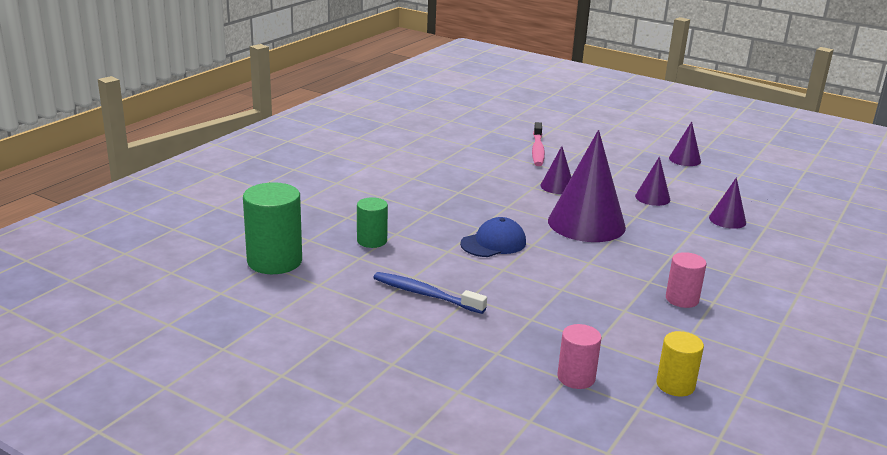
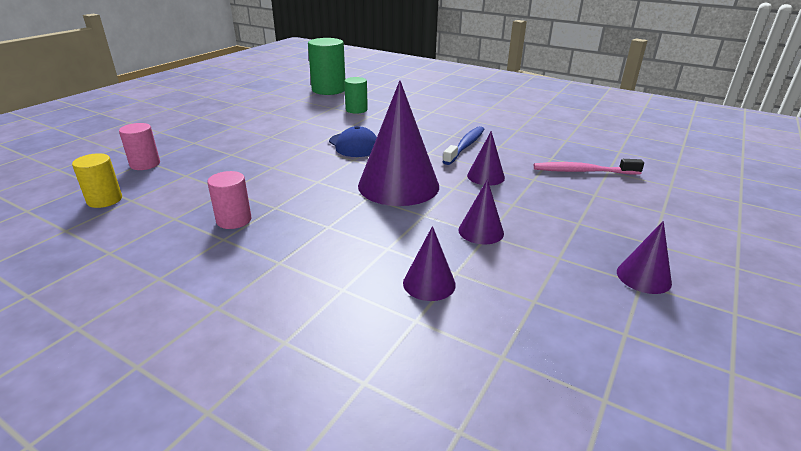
camera: 90 degrees right, 5 degrees up
blue toothbrush [373,272,487,314] -> blue toothbrush moved to [442,126,484,165]

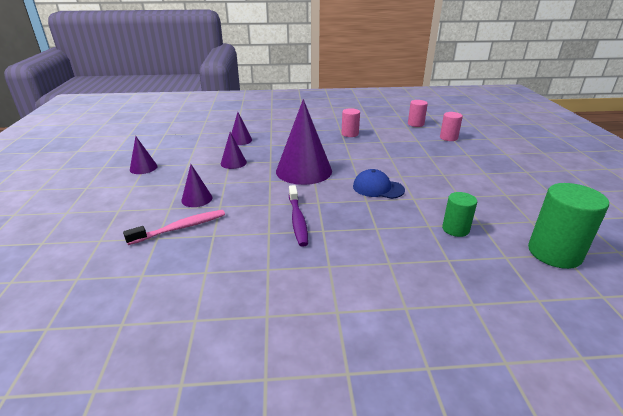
camera: 145 degrees right, 0 degrees up
yellow cylinder [72,153,122,208] -> pink cylinder [408,100,428,127]
blue toothbrush [442,126,484,165] -> purple toothbrush [289,185,308,247]
purple cone [467,131,505,186] -> purple cone moved to [181,164,213,207]

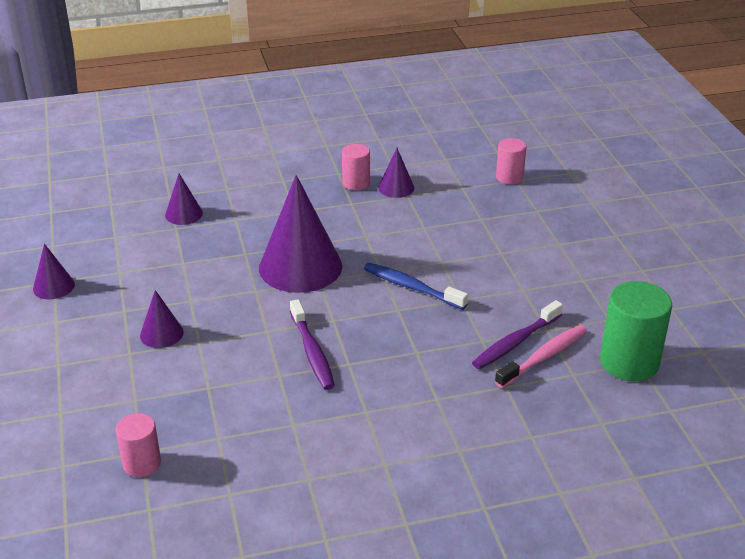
camera: 10 degrees left, 5 degrees up
pink toothbrush [123,210,225,245] -> pink toothbrush moved to [495,325,587,388]
purple cone [221,132,247,169] -> purple cone moved to [378,148,414,198]
blue cap [353,169,405,199] -> blue toothbrush [364,263,468,310]
pink cylinder [408,100,428,127] -> pink cylinder moved to [116,413,161,477]
green cylinder [442,192,477,237] -> purple toothbrush [472,300,563,369]

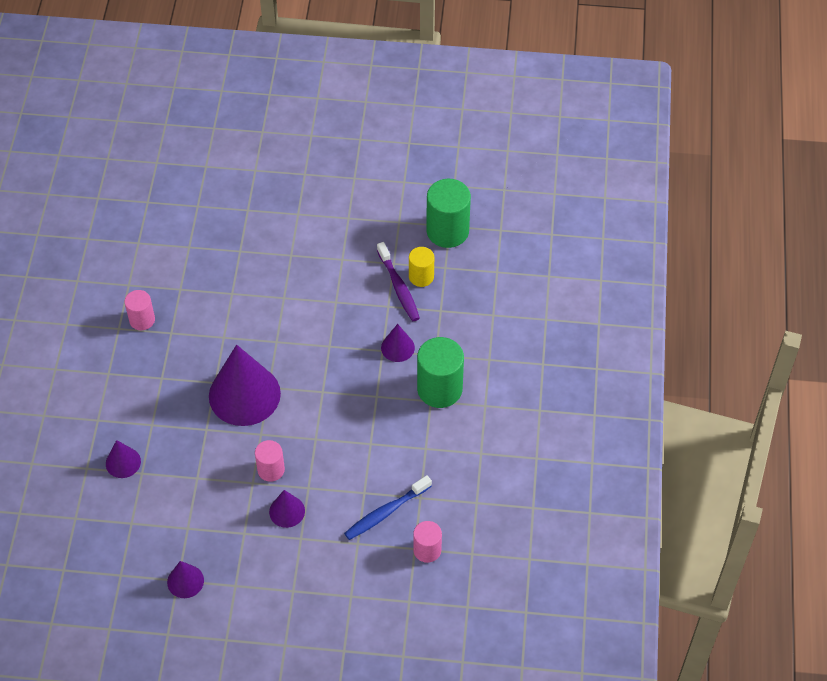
camera: 70 degrees left, 20 degrees up
purple toothbrush [290,299,335,390] -> none
blue toothbrush [364,263,468,310] -> blue toothbrush moved to [344,475,432,540]
purple cone [378,148,414,198] -> purple cone moved to [381,324,415,362]
pink toothbrush [495,325,587,388] -> yellow cylinder [409,247,434,287]
pink cylinder [496,138,526,184] -> pink cylinder moved to [255,440,285,482]
none -> green cylinder [417,337,464,408]

